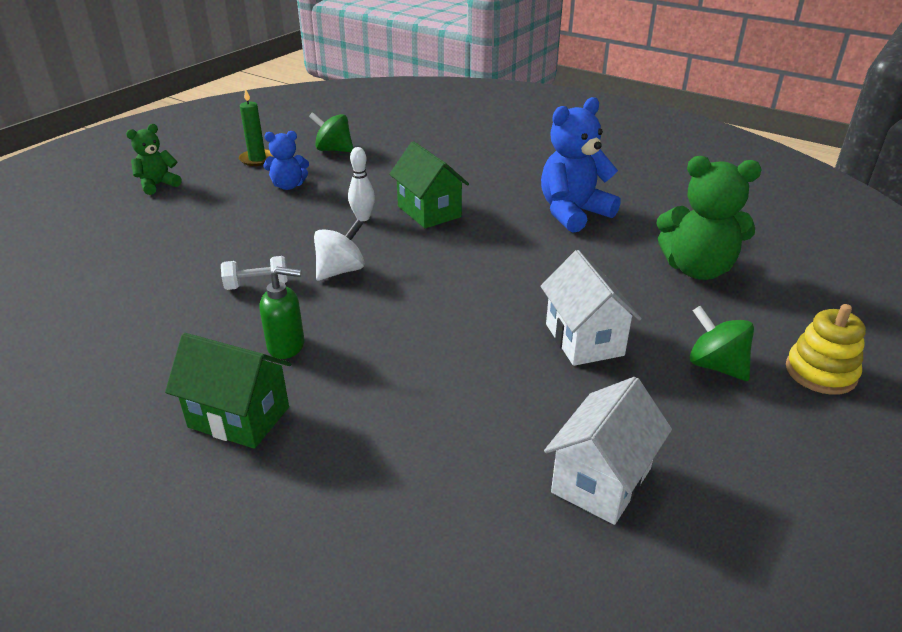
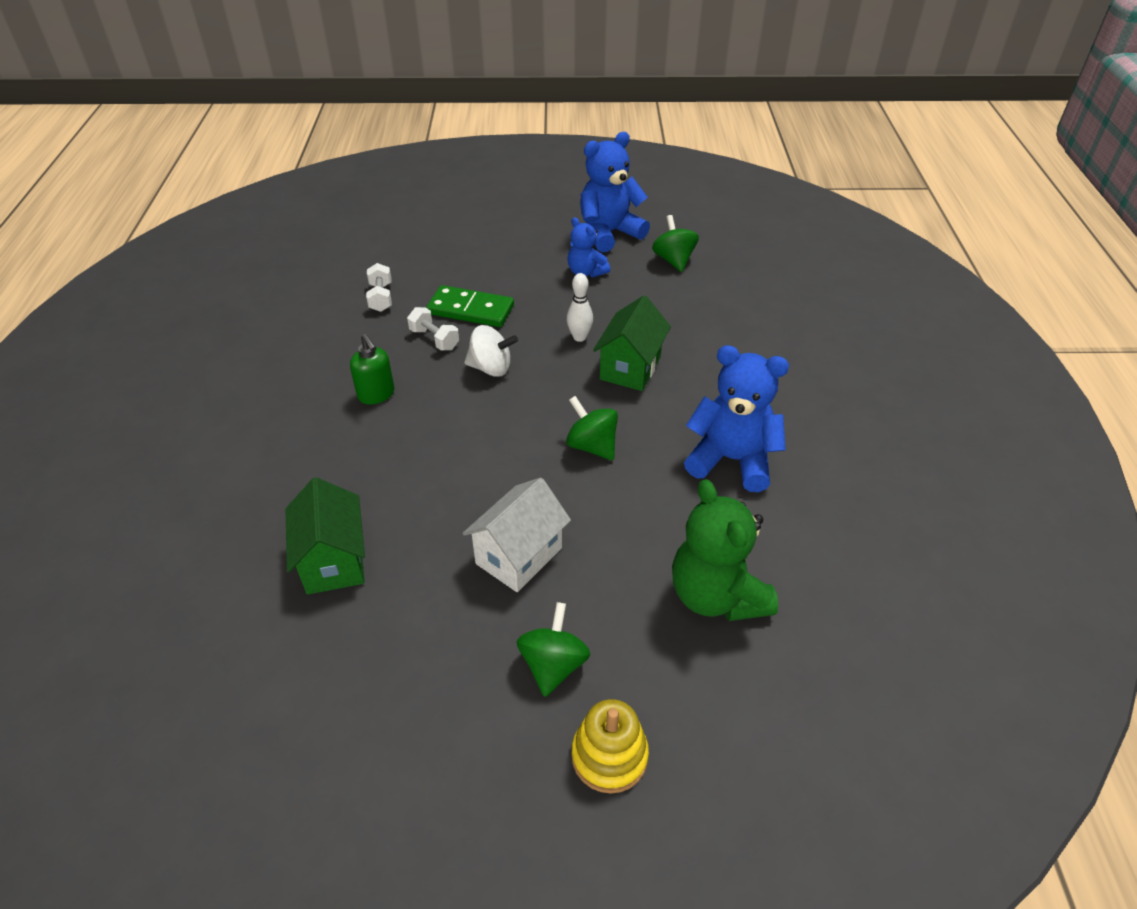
camera: 55 degrees right, 10 degrees up
green teddy bear [126,124,182,195] -> none
green house [165,333,291,449] -> green house moved to [286,477,365,595]
green candle [239,88,273,166] -> blue teddy bear [580,132,650,252]
white house [544,377,672,525] -> none
none -> white dumbbell [366,263,392,312]
none -> green domino [426,285,514,327]
none -> green spinning top [566,396,618,461]

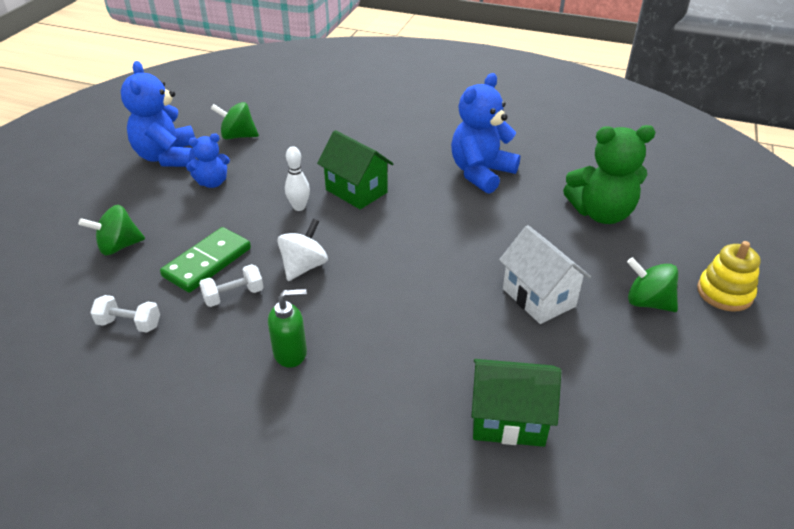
camera: 70 degrees left, 5 degrees down
green spinning top [566,396,618,461] -> green spinning top moved to [79,205,145,256]

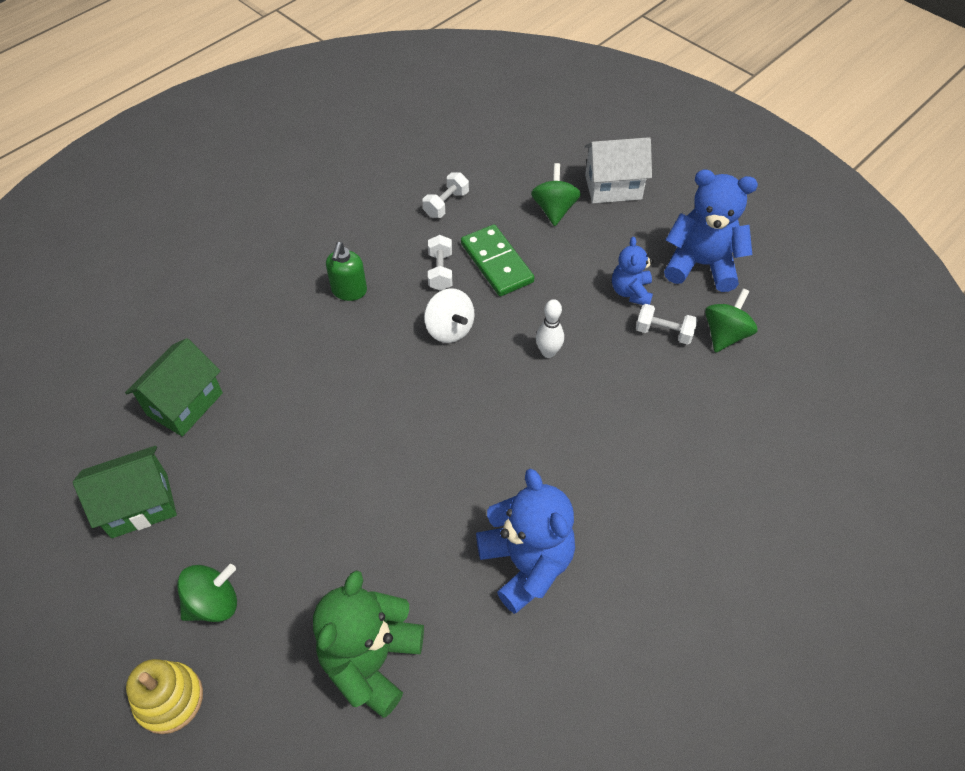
camera: 115 degrees right, 15 degrees up
green house [317,130,393,209] -> green house moved to [73,446,177,538]
white house [499,225,591,324] -> white house moved to [584,137,652,203]
none -> white dumbbell [636,304,698,345]

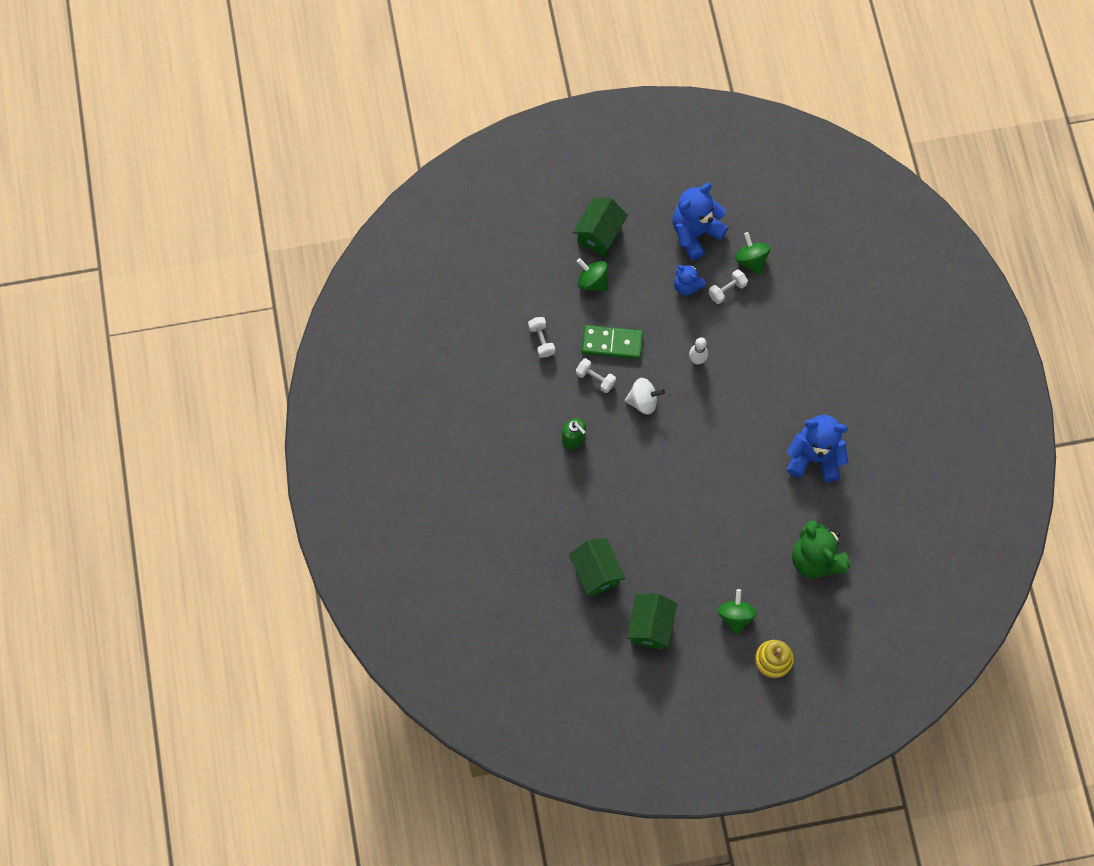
camera: 55 degrees left, 15 degrees up
white house [584,137,652,203] -> green house [573,198,628,256]

